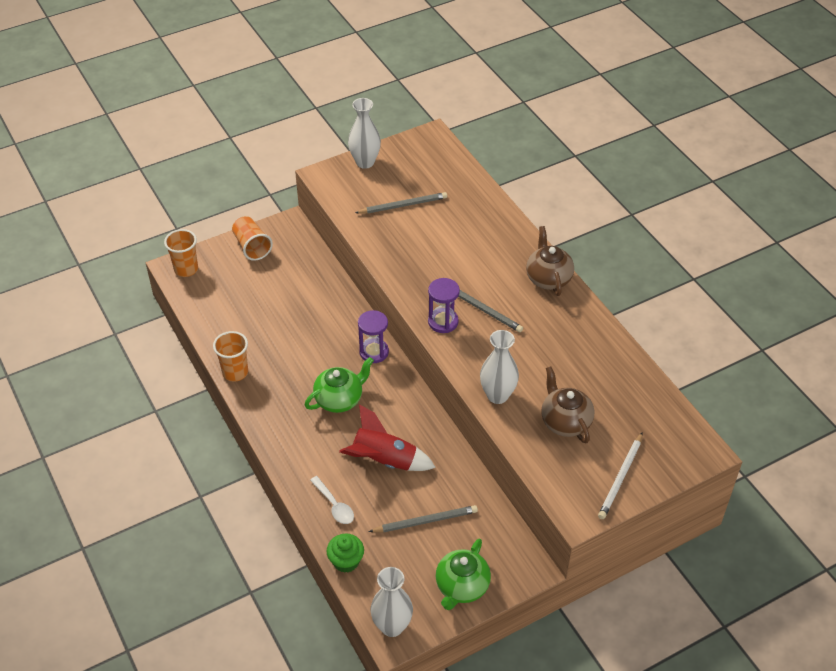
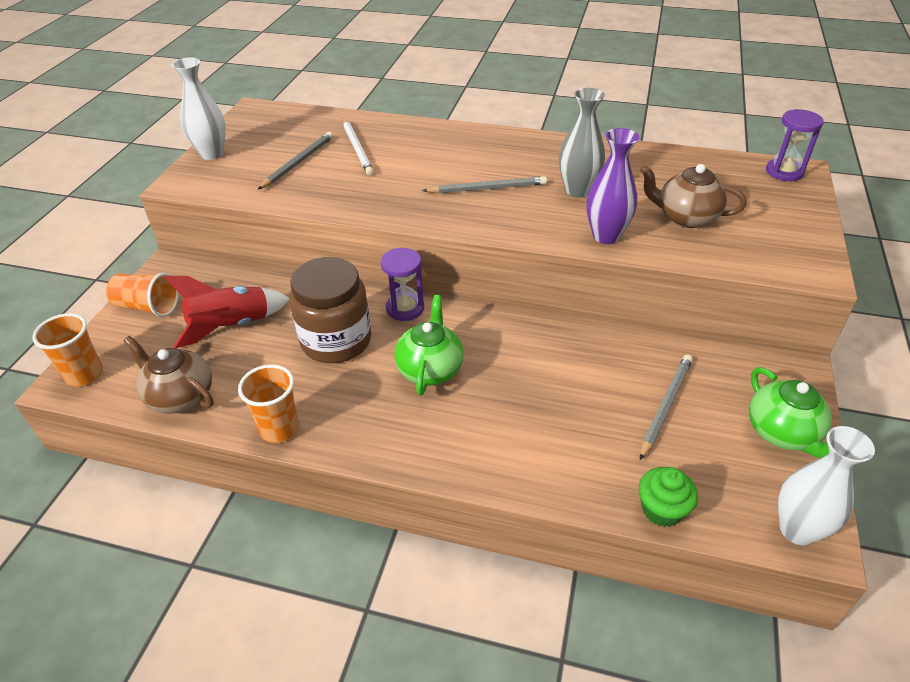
camera: 45 degrees left, 5 degrees down
white spoon [310,476,354,524] -> none
red rocket [339,404,436,471] -> red rocket moved to [164,276,290,348]
purple hourglass [428,278,460,333] -> purple hourglass moved to [766,109,823,181]
white vase [480,330,519,404] -> purple vase [586,128,639,244]
brown teapot [526,226,574,296] -> brown teapot moved to [123,336,214,414]
white pencil [598,432,643,519] -> white pencil moved to [343,119,374,175]
none -> brown jar [290,257,371,363]
none -> grey vase [559,88,605,198]

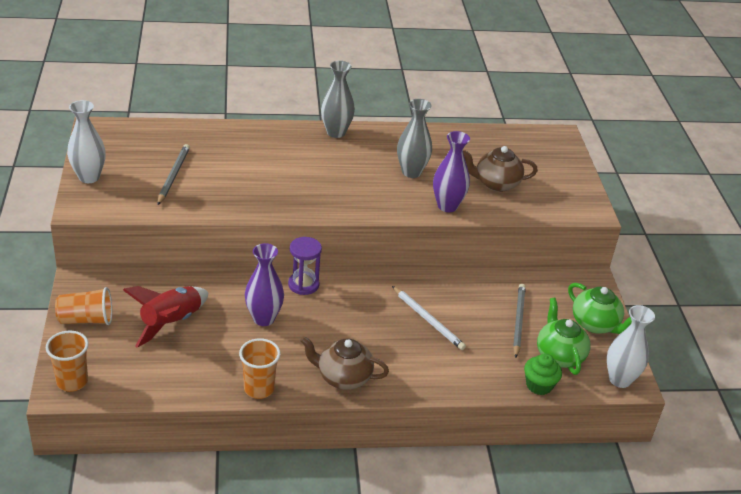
camera: 25 degrees left, 5 degrees down
brown teapot [123,336,214,414] -> brown teapot moved to [300,336,389,390]
brown jar [290,257,371,363] -> purple vase [245,243,284,326]
white pencil [343,119,374,175] -> white pencil moved to [392,286,466,350]
green teapot [394,295,464,395] -> green teapot moved to [537,298,591,375]
grey pencil [422,176,547,194] -> none
purple hourglass [766,109,823,181] -> none
none -> grey vase [321,61,355,138]

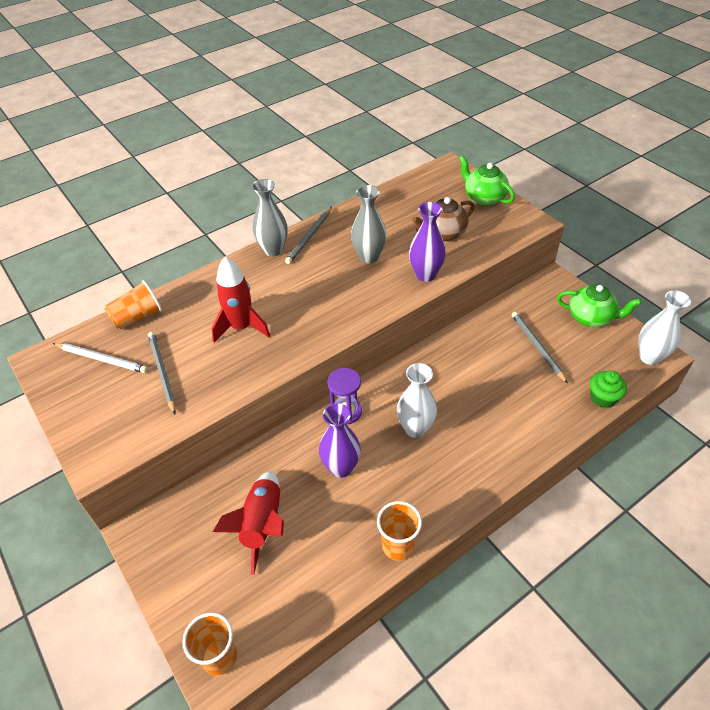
camera: 25 degrees left, 10 degrees up
orange cup [55,287,112,325] -> orange cup moved to [105,280,162,329]
white vase [67,100,106,183] -> white vase moved to [397,363,437,438]
brown teapot [300,336,389,390] -> none
white pencil [392,286,466,350] -> white pencil moved to [53,343,148,373]
green teapot [537,298,591,375] -> green teapot moved to [459,155,515,206]
none -> red rocket [211,257,270,342]
none -> grey pencil [285,206,332,264]

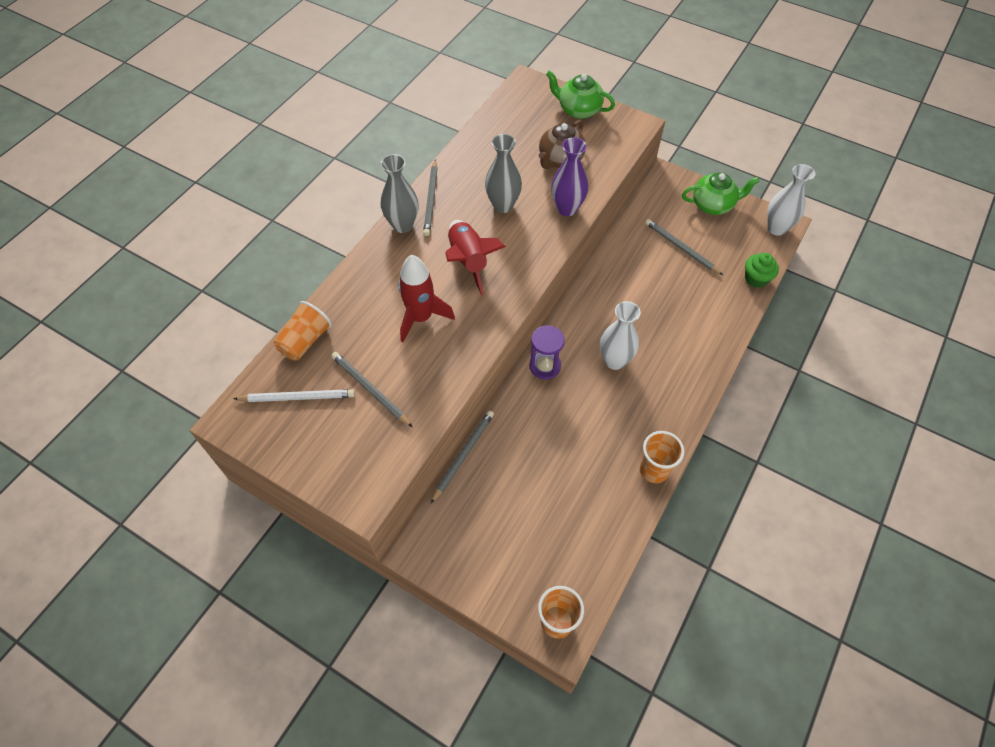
camera: 25 degrees left, 10 degrees up
red rocket [213,471,284,575] -> red rocket moved to [445,220,506,296]
purple vase [319,403,361,478] -> none
none -> grey pencil [431,410,494,503]

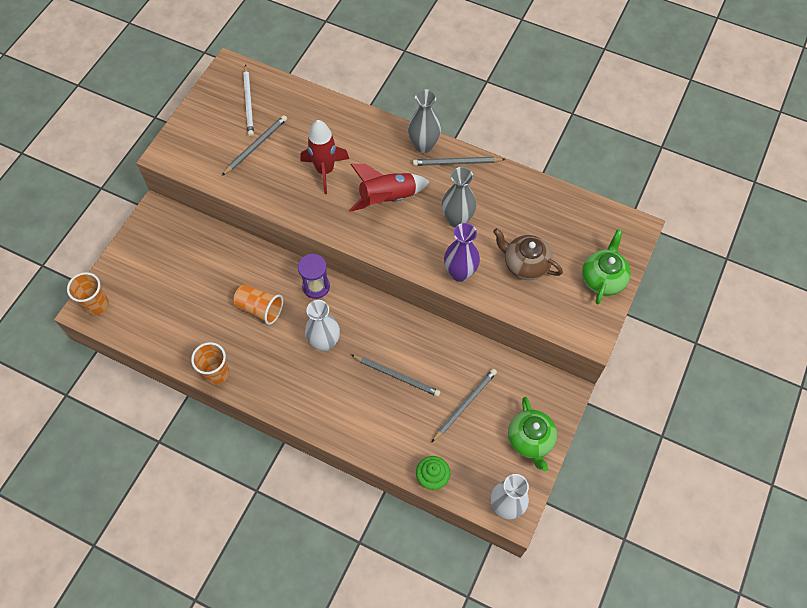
camera: 85 degrees right, 5 degrees up
orange cup [274,301,332,361] -> orange cup moved to [233,284,283,325]
grey pencil [431,410,494,503] -> grey pencil moved to [351,355,441,397]

